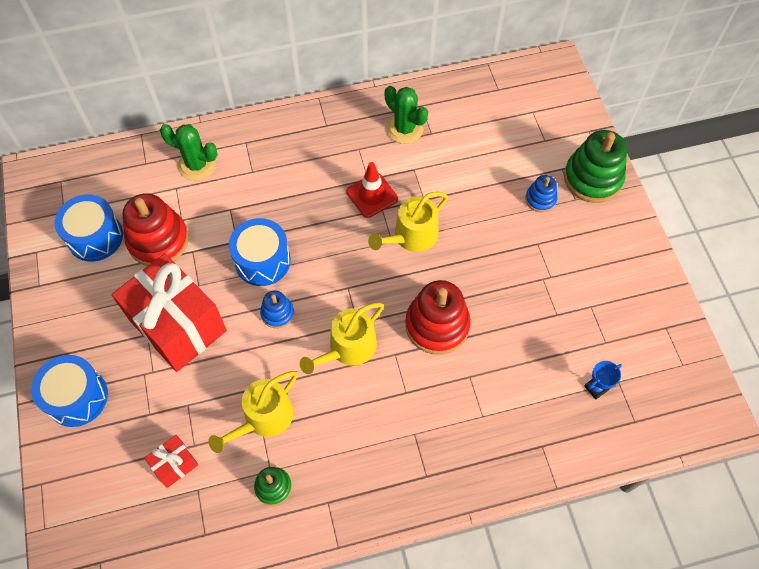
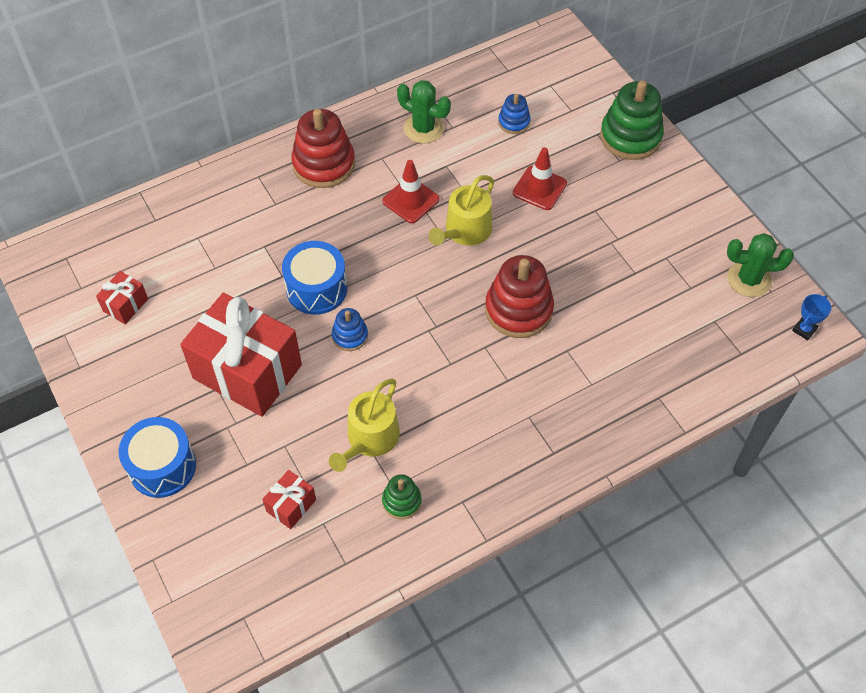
camera: 15 degrees left, 5 degrees down
blue drum [55,195,123,262] -> red gift [96,271,148,324]
red stacking toy [122,193,189,266] -> red stacking toy moved to [291,109,355,188]
green cactus [160,124,218,181] -> green cactus moved to [727,233,794,297]
yellow watering can [300,302,384,374] -> none
blue stacking toy [525,175,558,212] -> blue stacking toy moved to [498,94,531,134]
blue trophy [584,361,622,400] -> blue trophy moved to [792,294,831,341]
none -> red traffic cone [513,147,567,210]

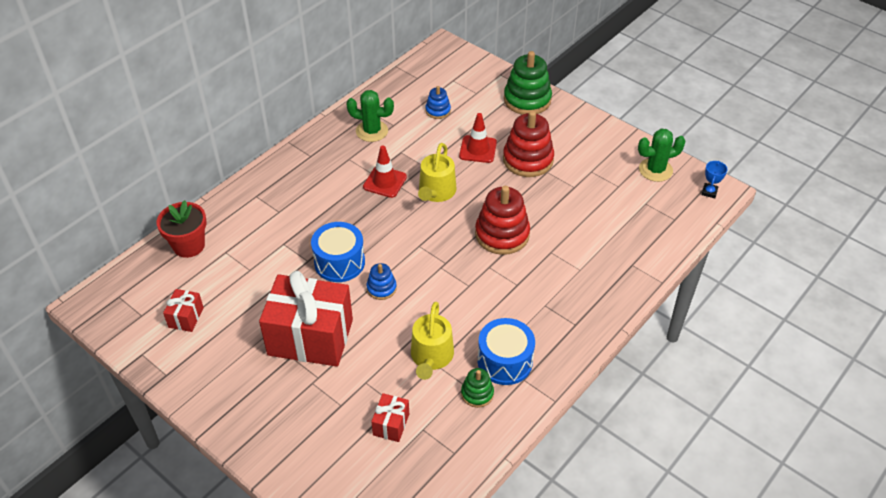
camera: 20 degrees left, 10 degrees down
blue drum [119,417,196,498] -> blue drum moved to [478,318,535,385]
red stacking toy [291,109,355,188] -> red stacking toy moved to [503,111,554,177]
none -> red flower pot [157,200,207,258]

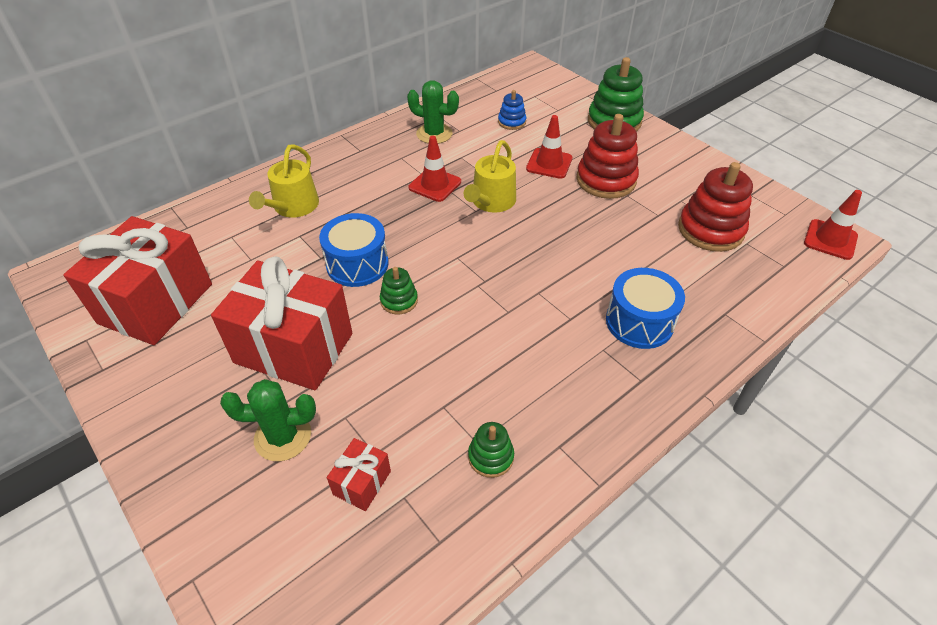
camera: 10 degrees right, 0 degrees up
red flower pot [157,200,207,258] -> none
red gift [163,289,204,332] -> red gift [63,216,212,345], size x2.30
blue stacking toy [366,263,397,300] -> green stacking toy [380,267,418,315]
yellow watering can [411,302,454,380] -> yellow watering can moved to [249,144,319,218]
red stacking toy [475,186,530,255] -> red stacking toy moved to [678,162,753,252]
blue drum [478,318,535,385] -> blue drum moved to [606,268,685,349]
green cactus [638,129,686,182] -> green cactus moved to [220,379,316,461]
blue trophy [701,161,728,198] -> red traffic cone [804,190,862,260]

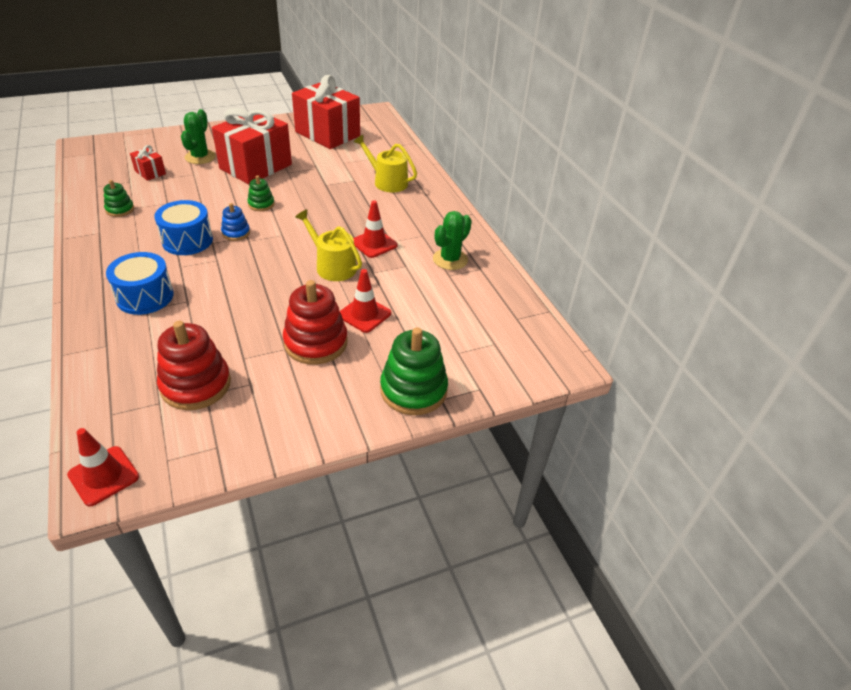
camera: 105 degrees right, 5 degrees down
blue drum [319,213,389,287] -> blue drum moved to [154,200,213,255]
blue stacking toy [498,90,527,130] -> blue stacking toy moved to [221,203,250,241]

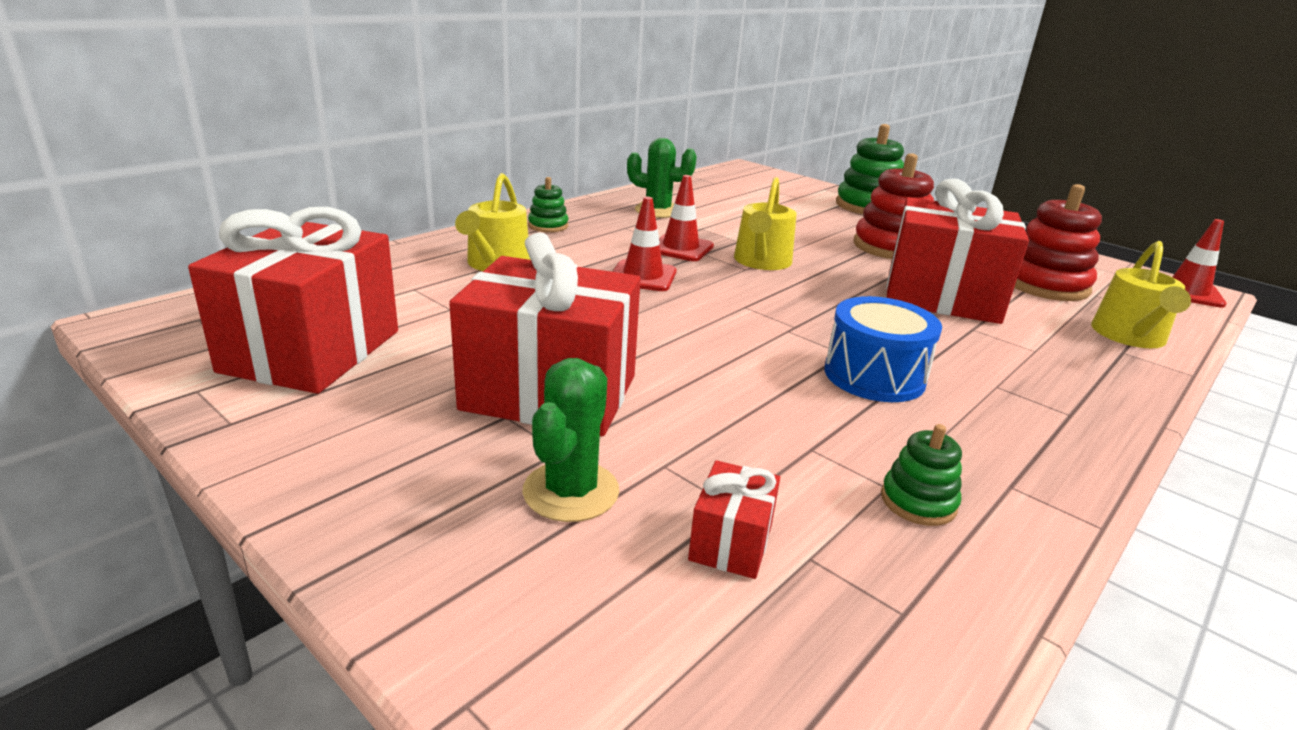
camera: 115 degrees left, 15 degrees down
blue drum [106,252,174,315] -> none
green cactus [181,109,216,164] -> green cactus turned 60 degrees counterclockwise [522,358,619,522]
blue stacking toy [221,203,250,241] -> none
green stacking toy [247,175,275,211] -> green stacking toy moved to [528,177,568,232]
red traffic cone [339,269,391,333] -> red traffic cone moved to [613,197,677,291]
none -> red gift [886,179,1029,324]
none -> yellow watering can [1091,241,1191,348]

